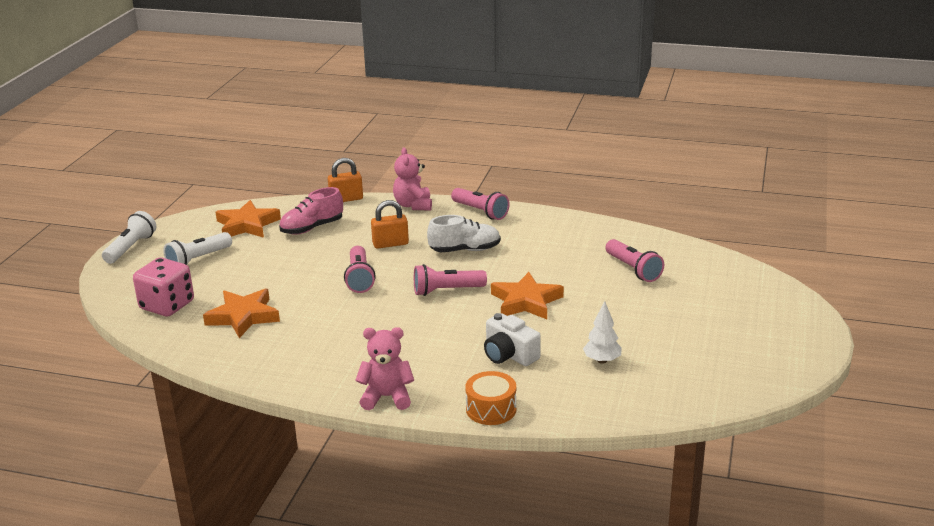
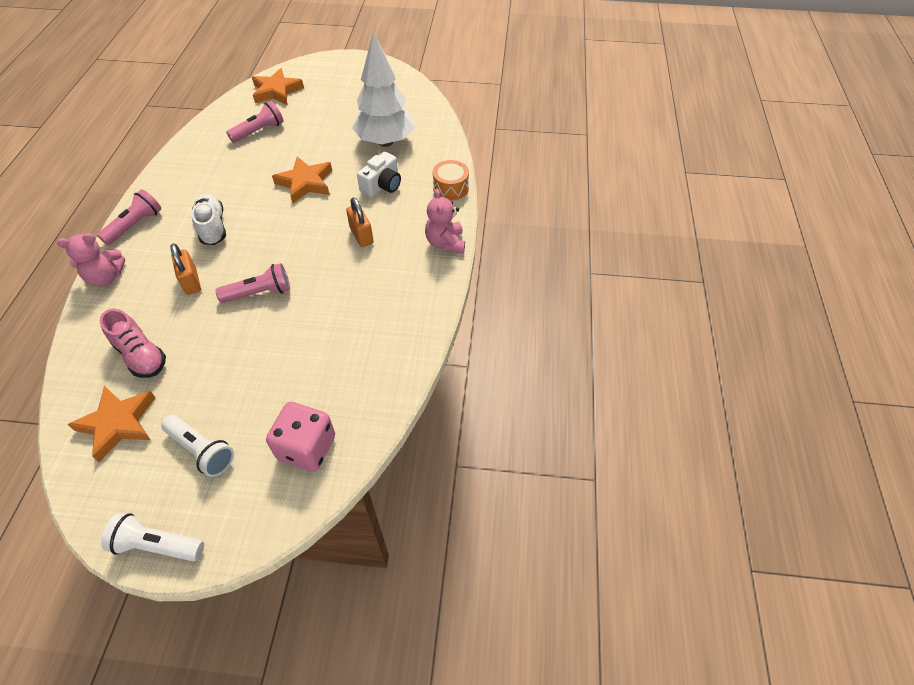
camera: 100 degrees left, 25 degrees up
orange star [203,288,280,338] -> orange star moved to [252,68,304,105]
orange padlock [328,158,363,202] -> orange padlock moved to [346,197,374,247]
pink flashlight [414,264,487,296] -> none
white tree [583,301,622,364] -> white tree [352,32,415,147], size x2.25

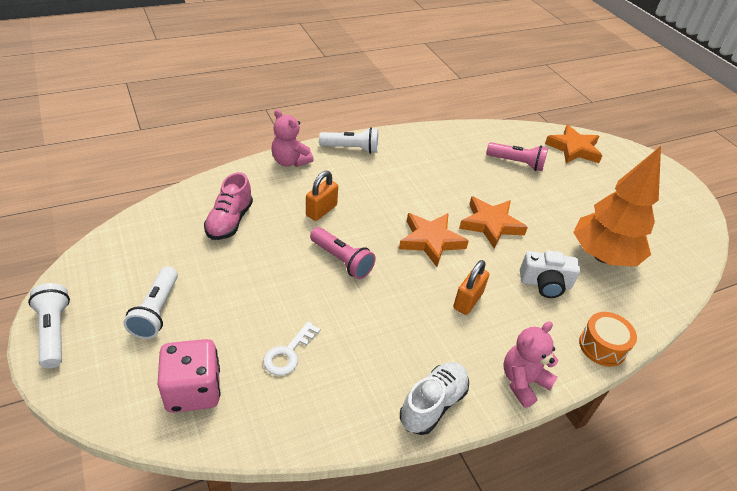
camera: 55 degrees right, 10 degrees down
orange star [67,386,156,462] -> orange star moved to [399,213,469,267]
pink flashlight [97,189,161,245] -> white flashlight [319,127,378,154]
white shoe [192,194,226,245] -> white shoe moved to [400,362,469,435]
white tree [352,32,415,147] -> orange tree [573,146,661,266]
none -> white key [263,321,320,376]

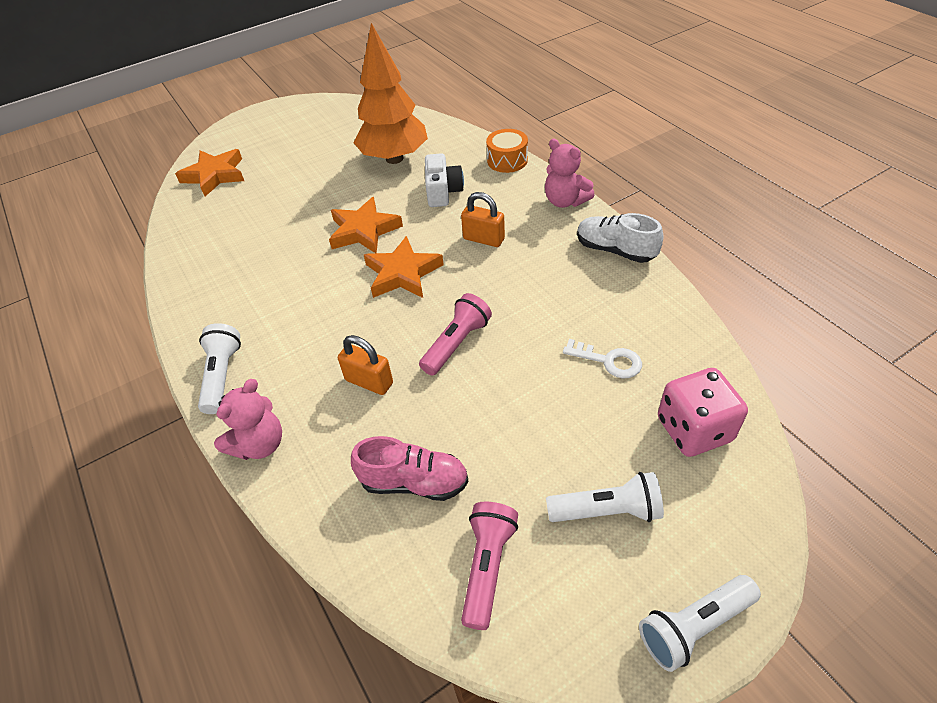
camera: 90 degrees left, 5 degrees up
pink flashlight [486,142,548,171] -> pink flashlight moved to [461,502,518,630]

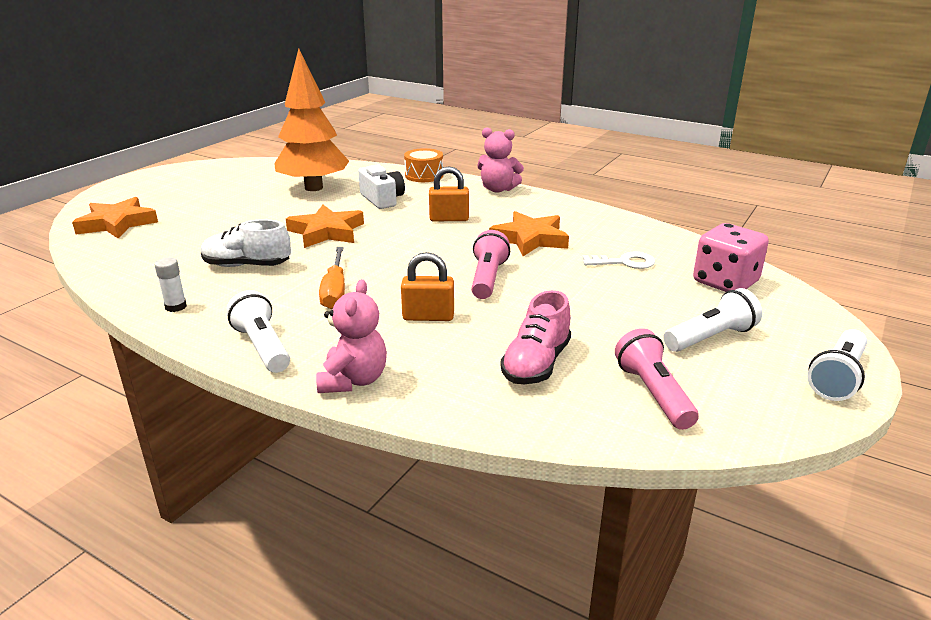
camera: 30 degrees left, 20 degrees down
pink shoe [351,436,469,501] -> pink shoe turned 135 degrees clockwise [501,290,571,384]
orange star [364,236,444,298] -> orange star moved to [489,211,569,256]
white shoe [577,213,663,263] -> white shoe moved to [201,219,291,267]
none -> white glue stick [154,257,187,312]
none -> orange screwdriver [319,247,345,309]

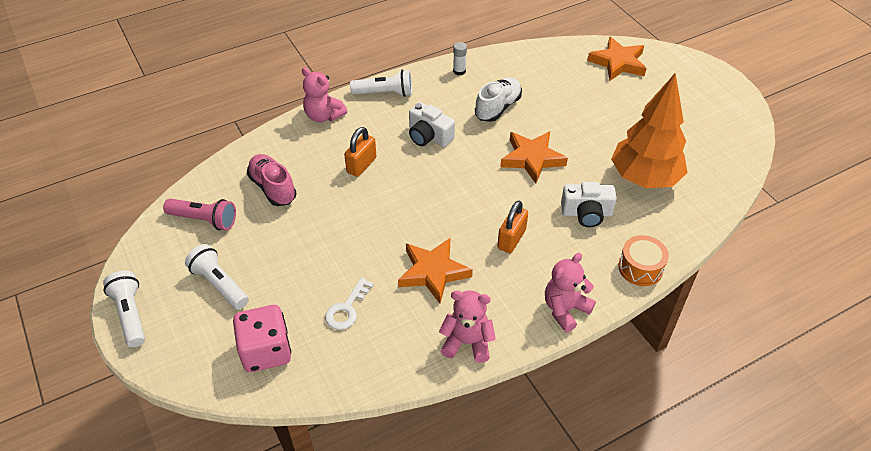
camera: 120 degrees right, 20 degrees up
orange screwdriver [319,247,345,309] -> white camera [409,102,455,147]
pink flashlight [471,230,510,299] -> none
white flashlight [663,288,762,352] -> white flashlight turned 135 degrees clockwise [185,244,249,309]
none -> pink teddy bear [439,291,496,363]

